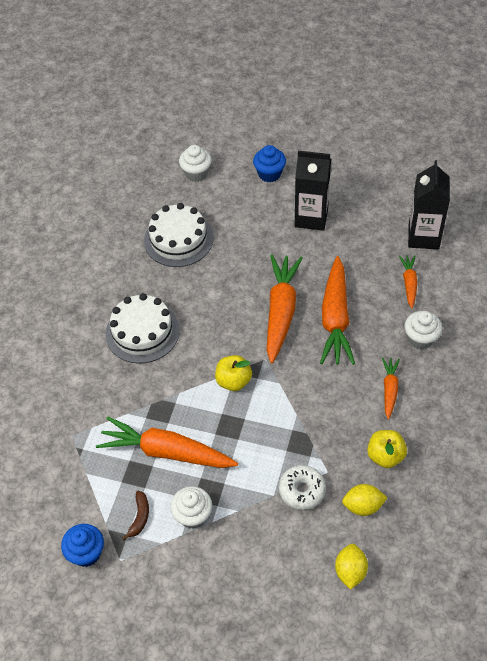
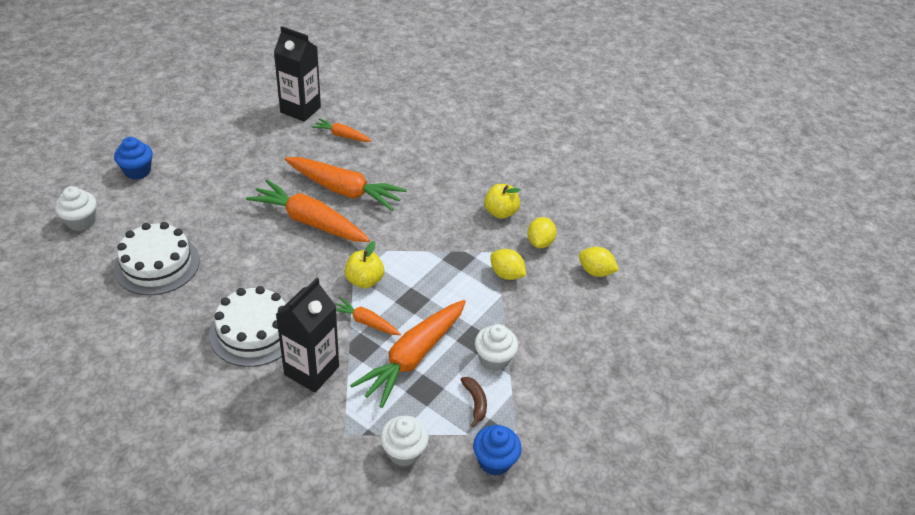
camera: 75 degrees left, 10 degrees down
brown banana [122,491,149,541] -> brown banana turned 45 degrees clockwise [460,377,487,427]
white donut [279,465,326,510] -> yellow lemon [490,249,526,280]
black carton [295,151,331,231] -> black carton moved to [276,278,339,393]
orange carrot [382,358,400,420] -> orange carrot moved to [334,297,401,335]
white cupcake [404,311,442,350] -> white cupcake moved to [380,416,429,467]

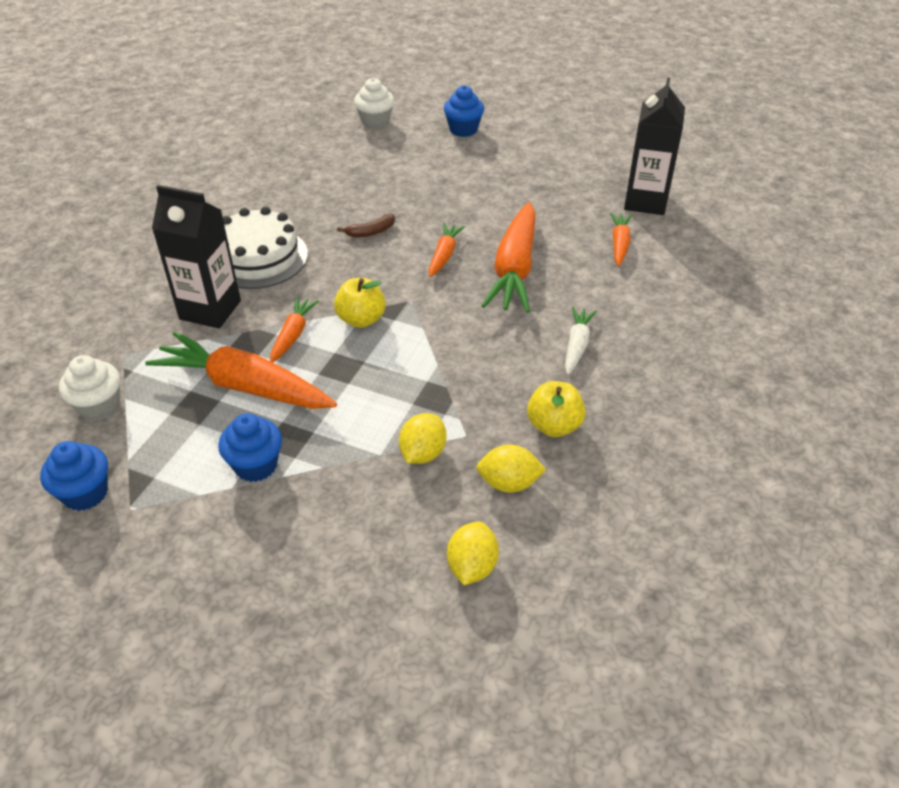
camera: 80 degrees right, 0 degrees up
white cake [114,222,200,295] -> none
orange carrot [246,179,370,242] -> orange carrot [429,223,465,277], size x0.51
brown banana [460,377,487,427] -> brown banana moved to [337,214,395,238]
white cupcake [475,324,518,371] -> blue cupcake [218,413,282,482]
none -> white carrot [565,307,597,375]

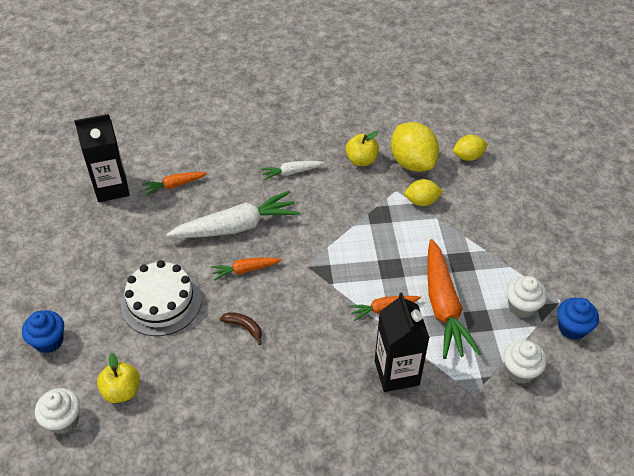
camera: 120 degrees left, 5 degrees up
blue cupcake [218,413,282,482] -> none
white cake [223,207,308,289] -> white cake moved to [121,260,202,336]
yellow apple [334,278,386,328] -> yellow apple moved to [97,352,140,403]
yellow lemon [476,444,546,493] -> yellow lemon [391,122,439,172], size x1.75
orange carrot [482,202,536,313] -> white carrot [166,191,300,238]
none -> white cupcake [507,276,547,318]

